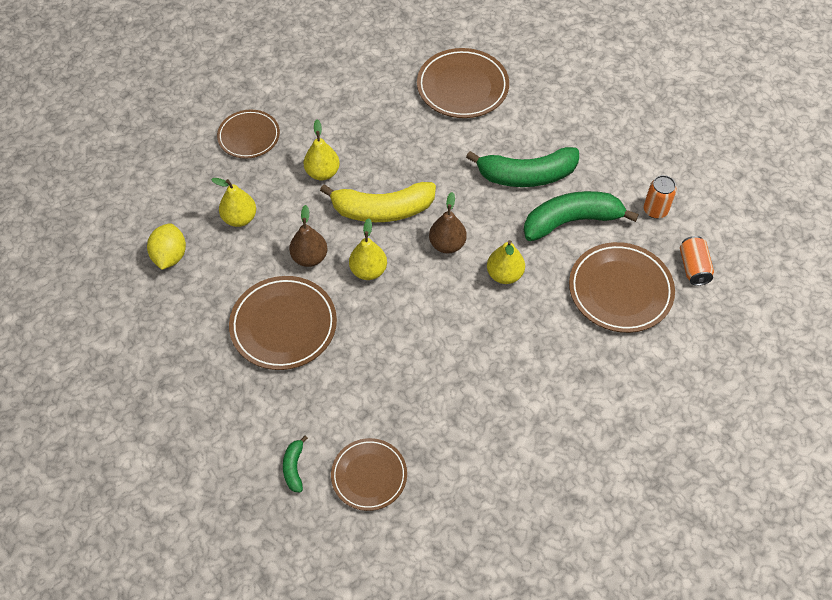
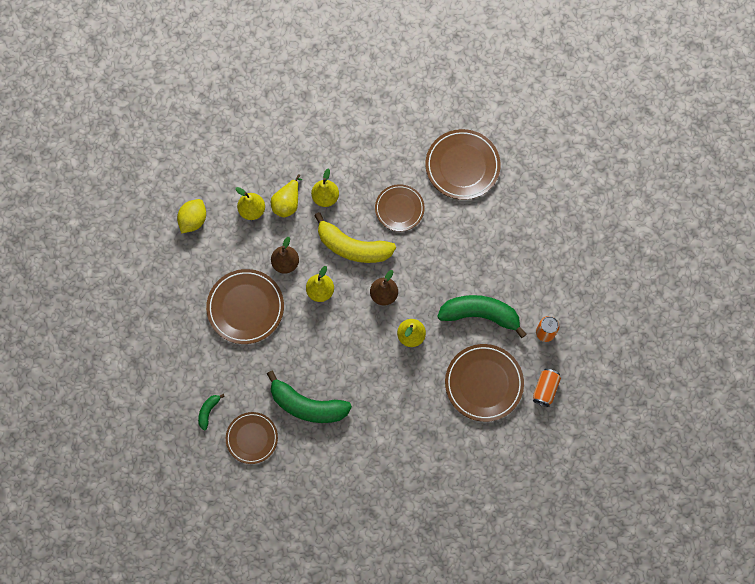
camera: 25 degrees right, 15 degrees up
brown plate [217,110,280,159] -> brown plate moved to [375,184,425,231]
green banana [466,147,579,187] -> green banana moved to [267,371,352,423]
none -> yellow pear [271,174,302,217]

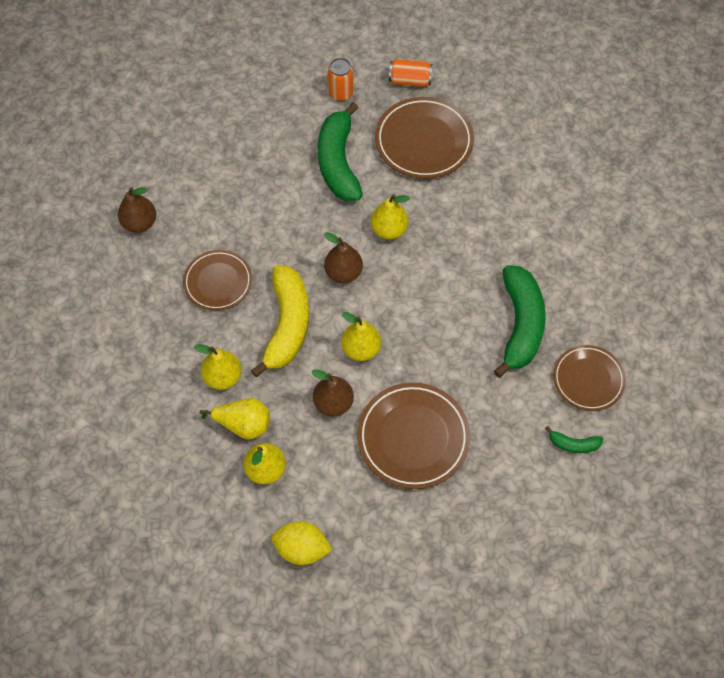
camera: 105 degrees left, 10 degrees down
brown plate [425,129,501,200] -> brown pear [118,187,156,233]

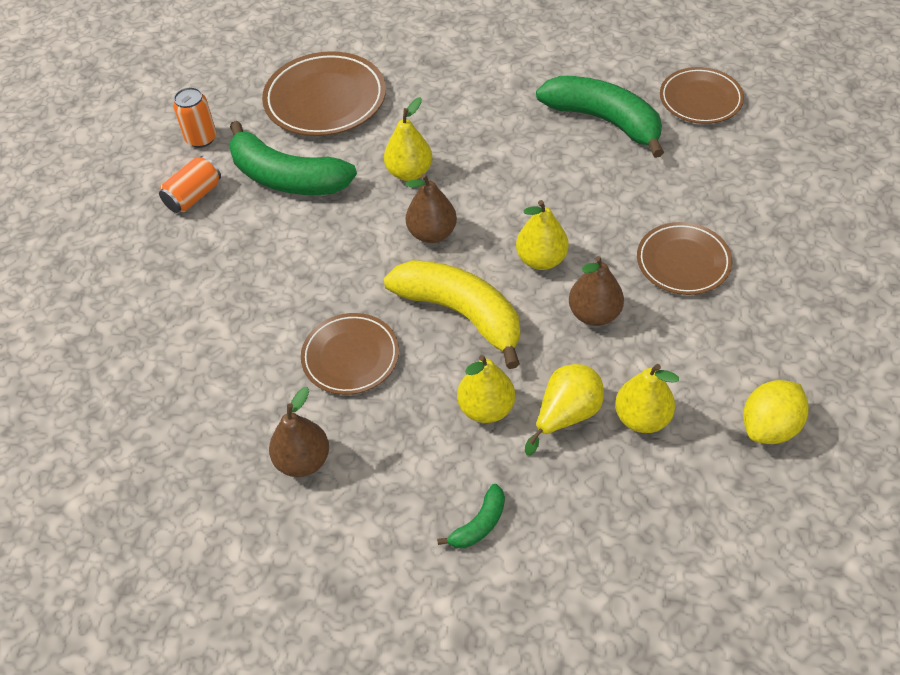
camera: 55 degrees left, 10 degrees down
brown pear [118,187,156,233] -> brown pear moved to [269,387,329,477]
brown plate [357,383,470,489] -> brown plate [637,222,732,295], size x0.65
orange can [389,59,432,87] -> orange can moved to [159,156,221,213]
green banana [545,426,603,453] -> green banana moved to [437,484,505,548]

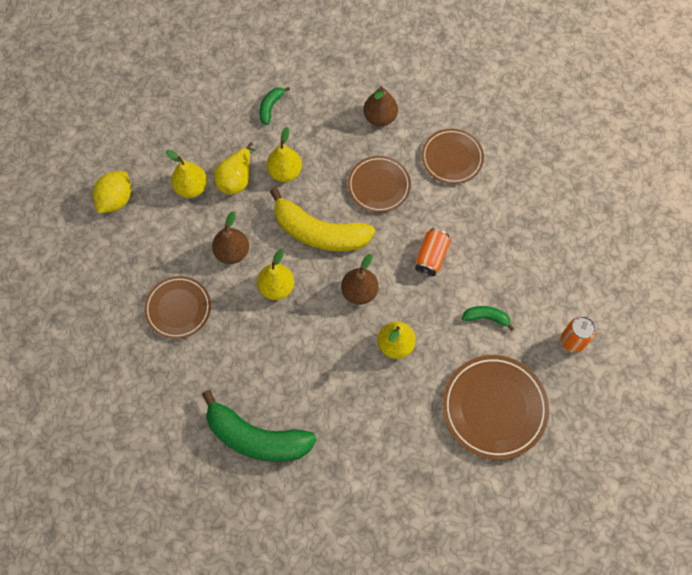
camera: 160 degrees right, 15 degrees up
orange can [159,156,221,213] -> orange can moved to [415,228,450,276]
green banana [229,121,357,195] -> green banana [462,306,514,331], size x0.45
brown plate [660,67,744,124] -> brown plate moved to [421,129,484,184]

